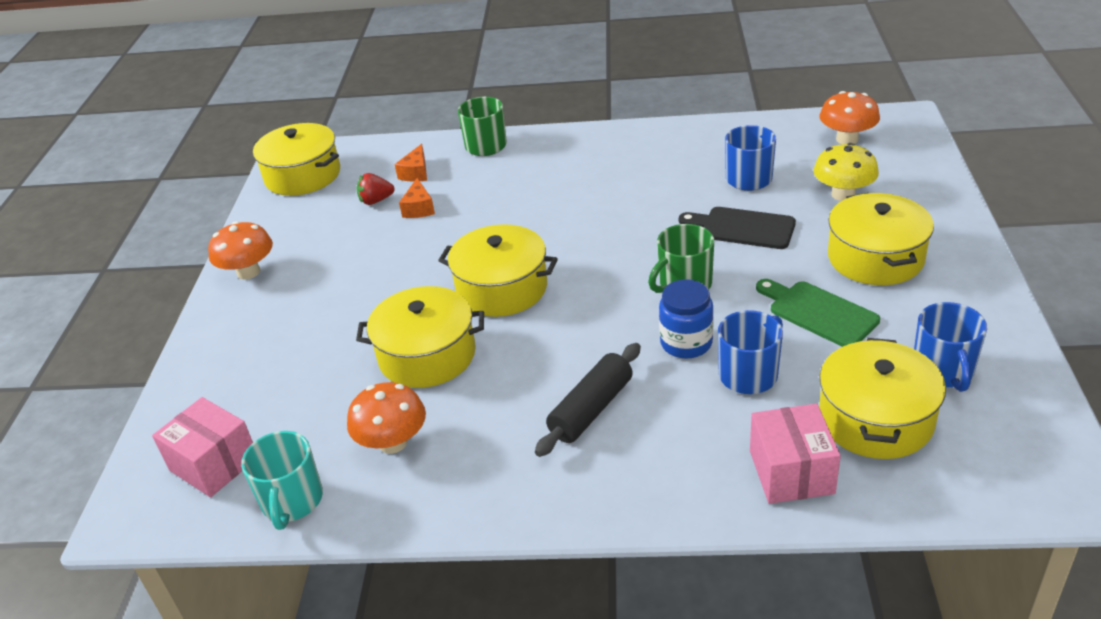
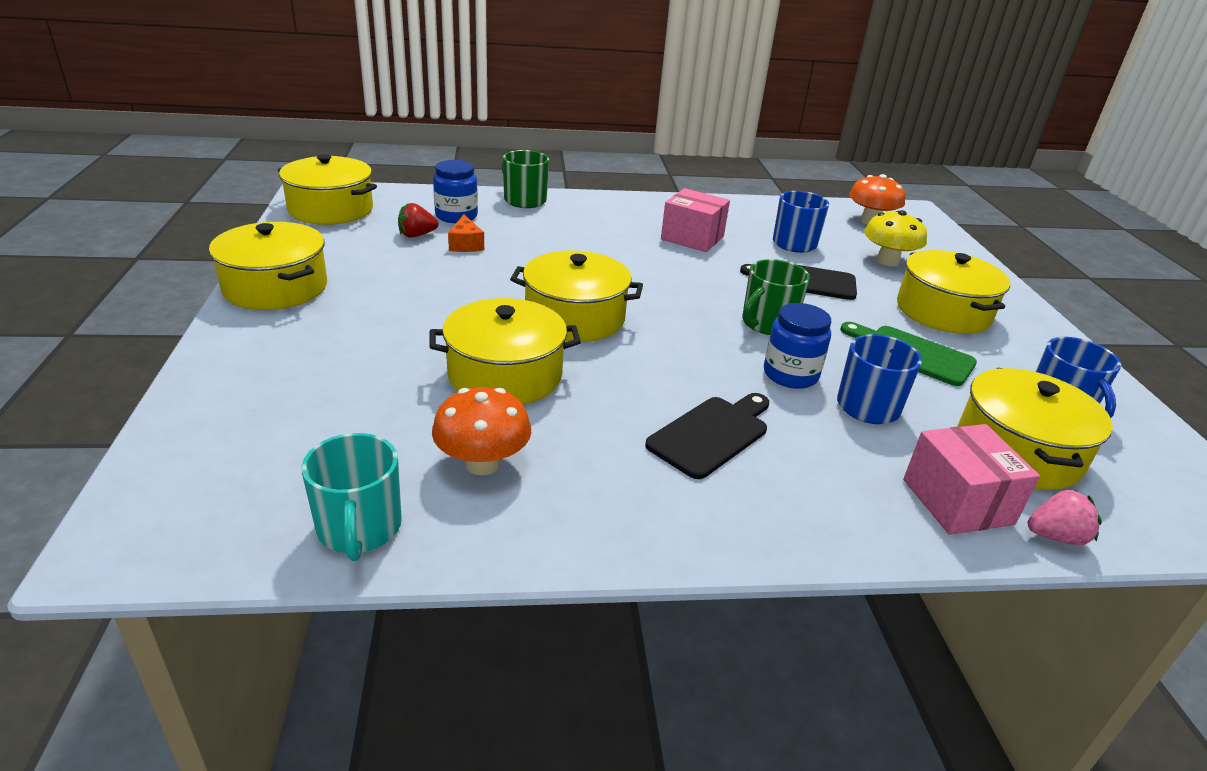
camera: 15 degrees left, 5 degrees down
pink box [152,397,253,497] -> pink box moved to [661,188,730,252]
orange mushroom [208,221,273,280] -> yellow pot [209,222,327,310]
orange cheese [395,144,427,182] -> blue jar [433,160,478,223]
black rolling pin [535,343,641,457] -> black cutting board [645,393,769,479]
none -> pink strawberry [1028,489,1102,545]

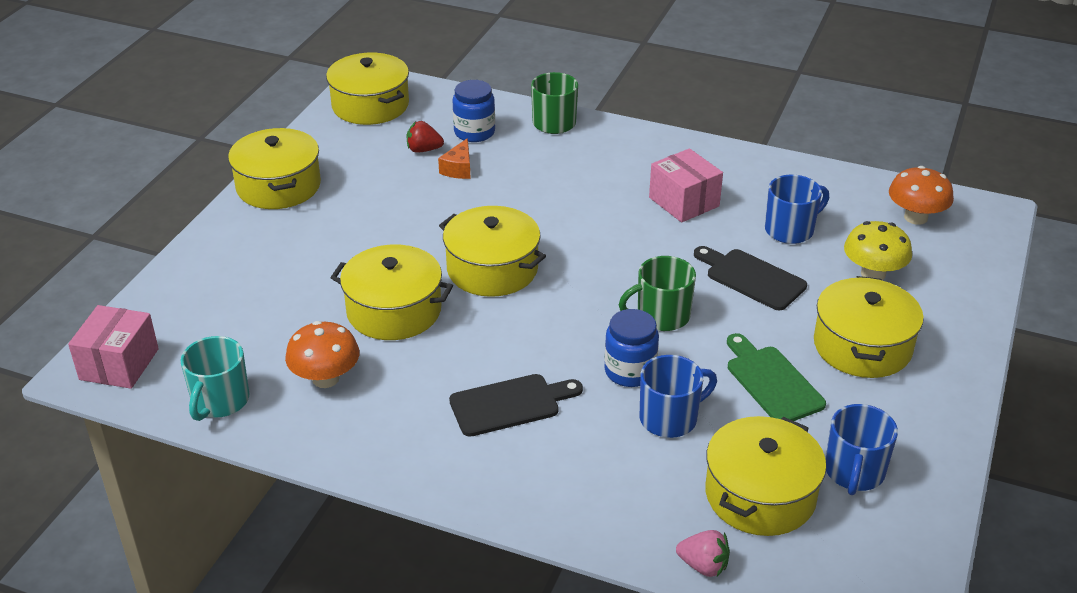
camera: 30 degrees right, 5 degrees up
pink box [903,424,1040,535] -> pink box moved to [68,305,159,389]

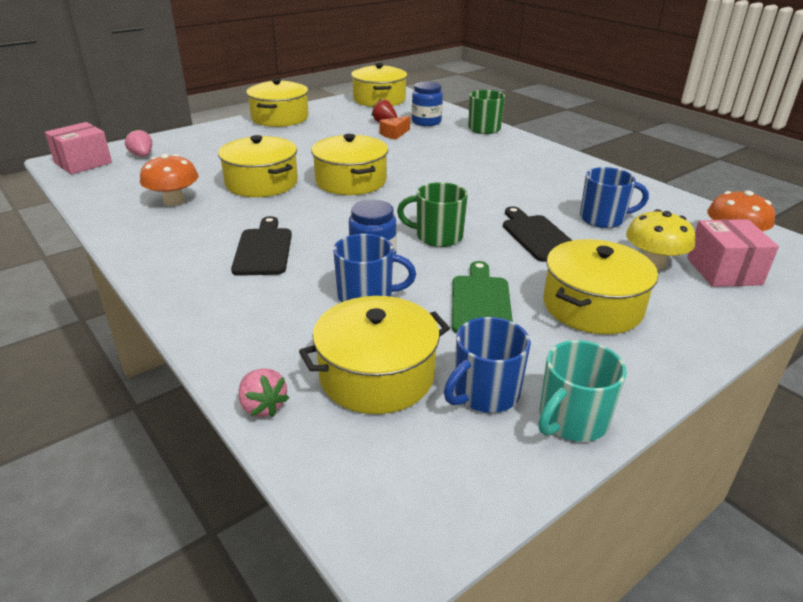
camera: 30 degrees right, 5 degrees down
turquoise mug [180,336,250,421] -> turquoise mug moved to [538,340,627,442]
black cutting board [449,374,583,437] -> black cutting board turned 105 degrees counterclockwise [231,216,292,276]
pink box [649,148,723,222] -> pink box moved to [687,219,779,287]
none -> pink strawberry [125,129,152,157]

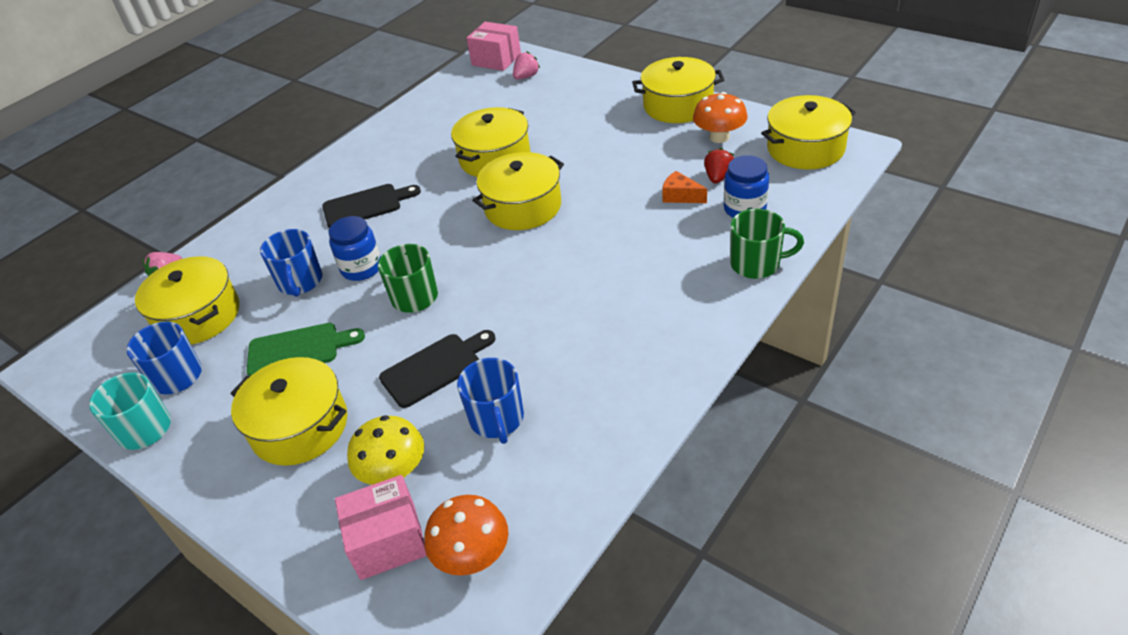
camera: 80 degrees right, 10 degrees up
orange mushroom [140,154,198,206] -> orange mushroom moved to [693,92,747,143]

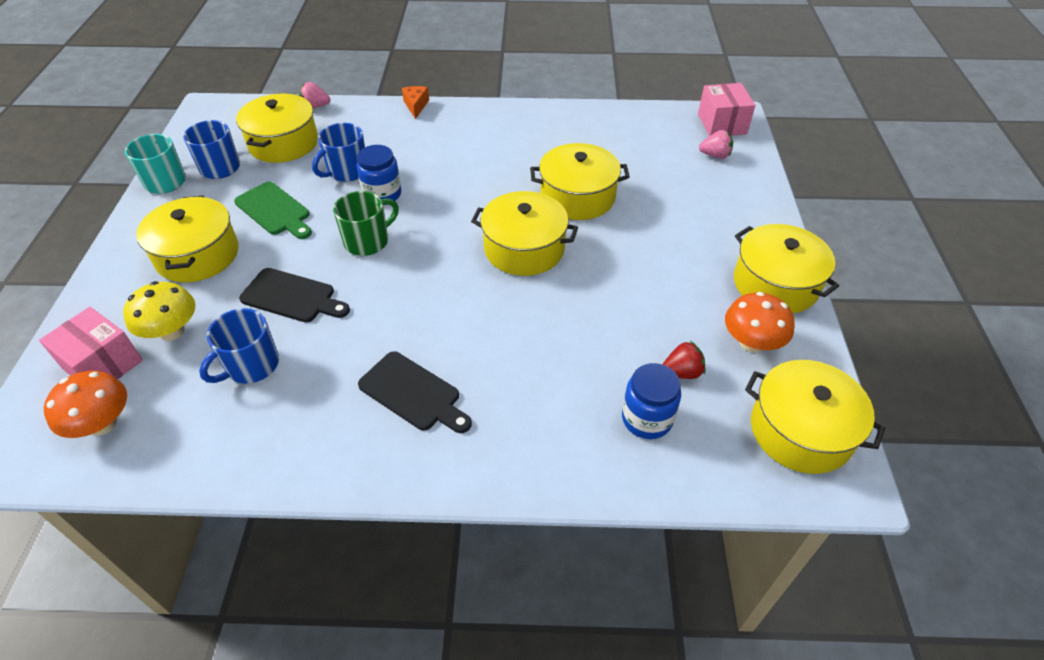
camera: 50 degrees right, 5 degrees up
black cutting board [322,184,421,228] -> black cutting board moved to [358,351,472,433]
orange cheese [662,171,707,203] -> orange cheese moved to [402,86,429,119]
green mug [730,209,804,279] -> none

